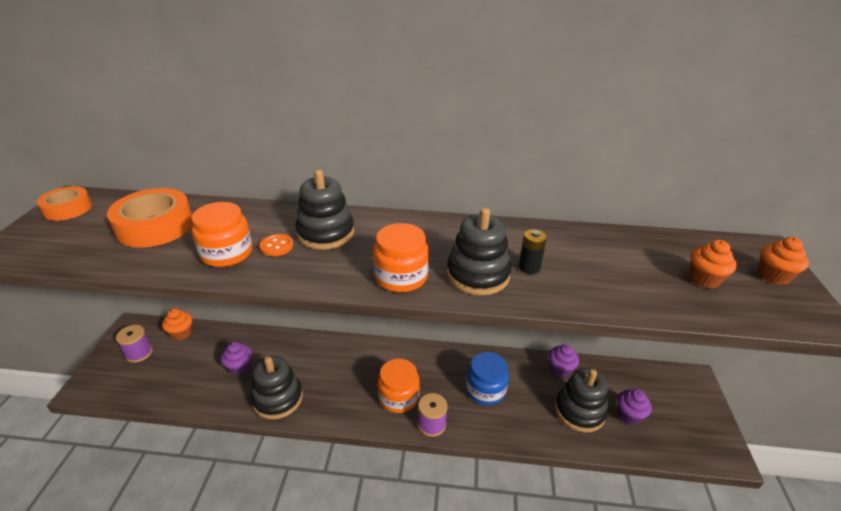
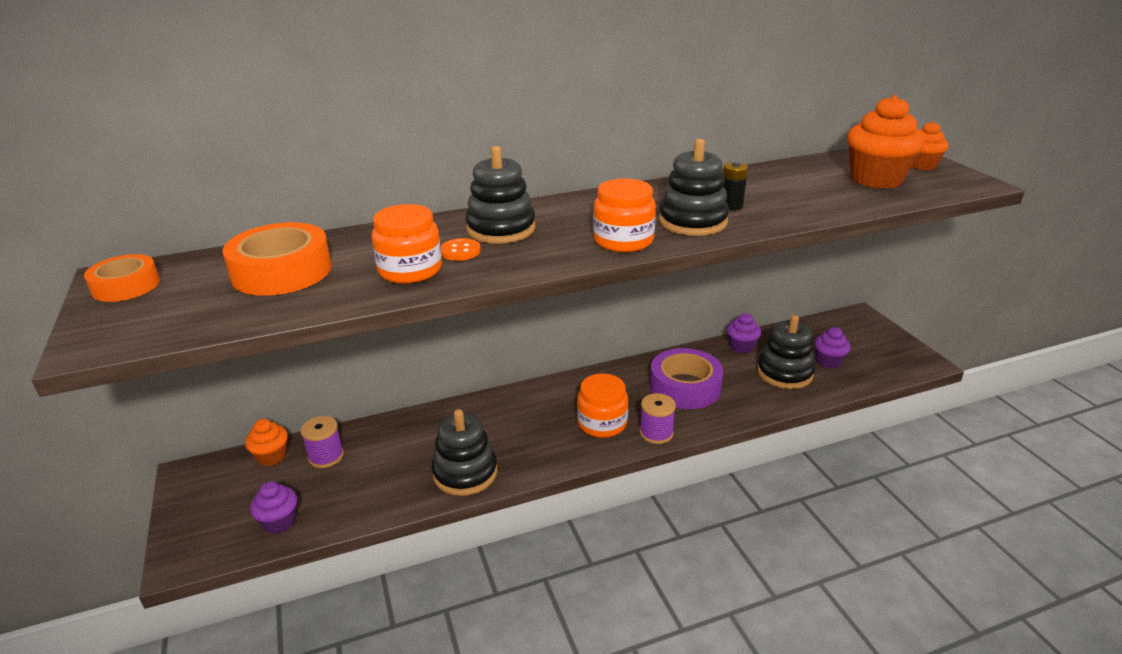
camera: 25 degrees left, 5 degrees down
purple spool [116,325,153,363] -> purple spool moved to [301,416,344,468]
purple cupcake [221,342,252,376] -> purple cupcake moved to [250,481,297,534]
blue jar [466,352,509,405] -> purple tape [650,348,723,409]
orange cupcake [690,240,737,289] -> orange cupcake [847,95,925,189], size x1.80

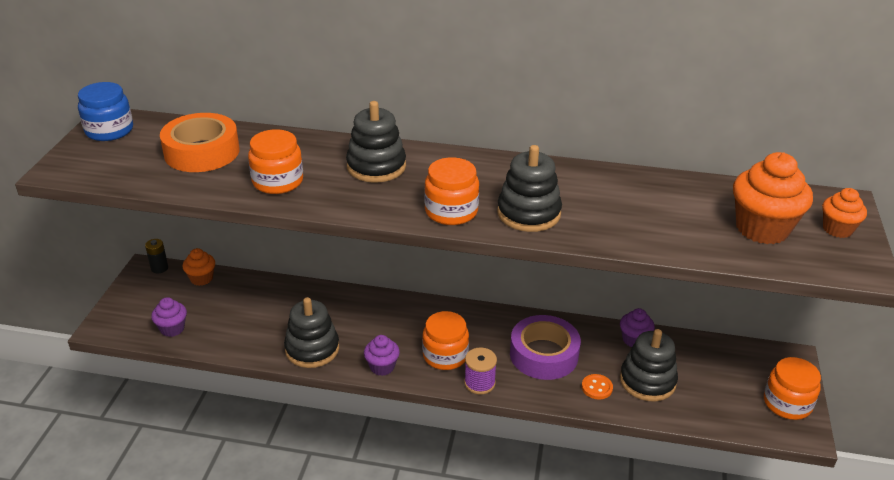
camera: 30 degrees right, 5 degrees up
orange tape [84,254,160,302] -> blue jar [78,82,133,141]
purple spool [301,416,344,468] -> none
orange button [441,238,481,261] -> orange button moved to [582,374,613,399]
black battery [723,161,748,210] -> black battery moved to [145,239,168,273]
purple cupcake [814,327,851,369] -> purple cupcake moved to [364,335,400,376]
none -> orange jar [764,357,821,420]

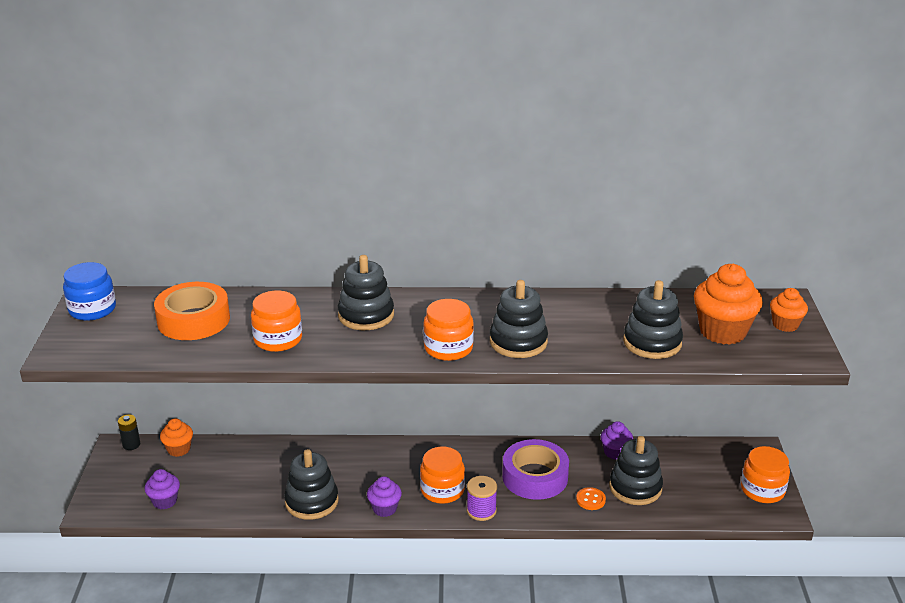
camera: 10 degrees left, 5 degrees down
none -> black stacking toy [623,280,683,359]

